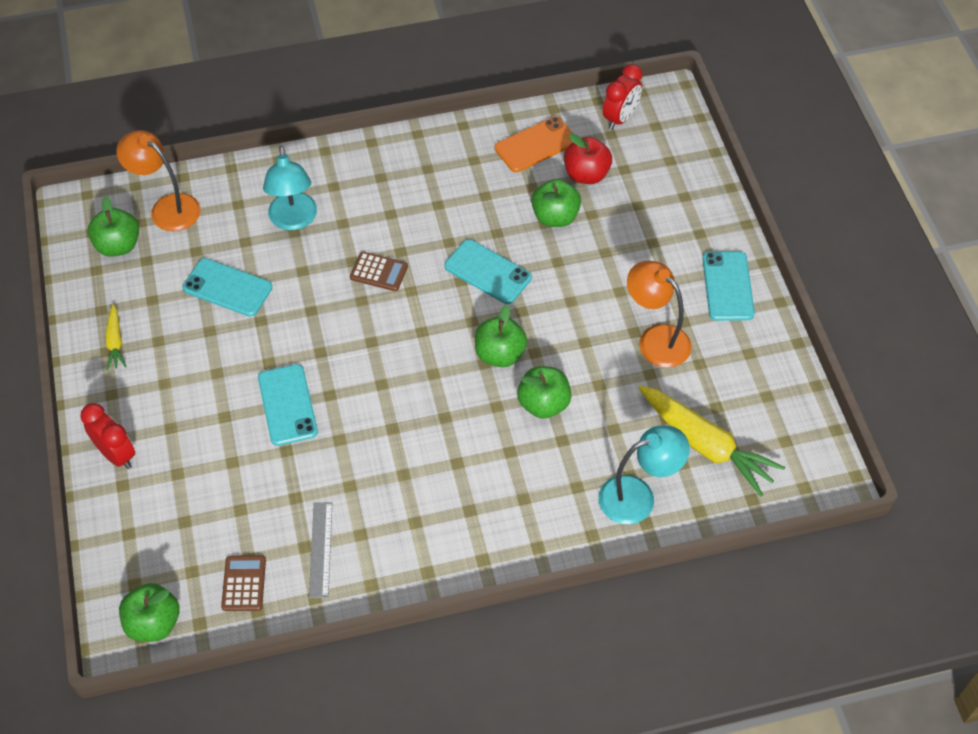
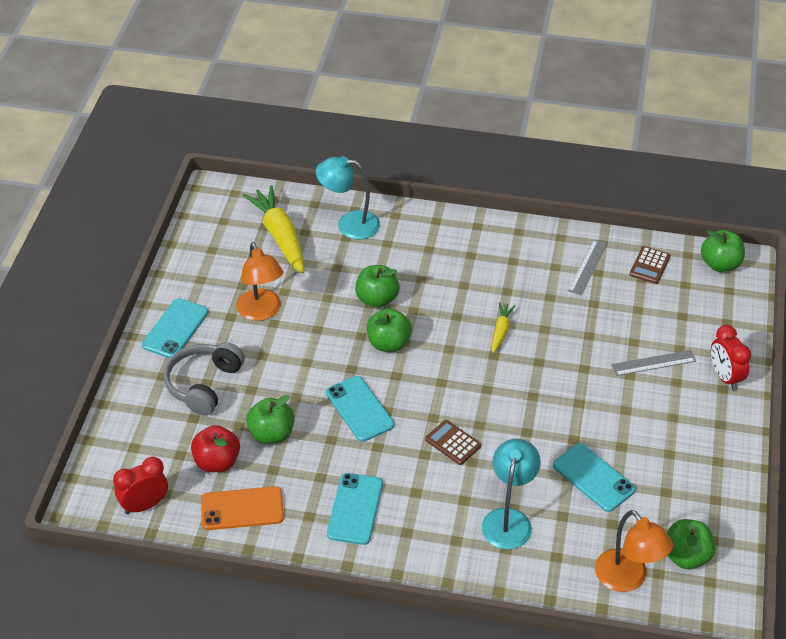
camera: 155 degrees left, 10 degrees down
yellow carrot [105,304,127,370] -> yellow carrot moved to [491,302,515,353]
turquoise phone [258,364,318,446] -> turquoise phone moved to [327,473,383,545]
none -> grey headphones [164,342,245,416]
none -> grey ruler [611,350,696,376]

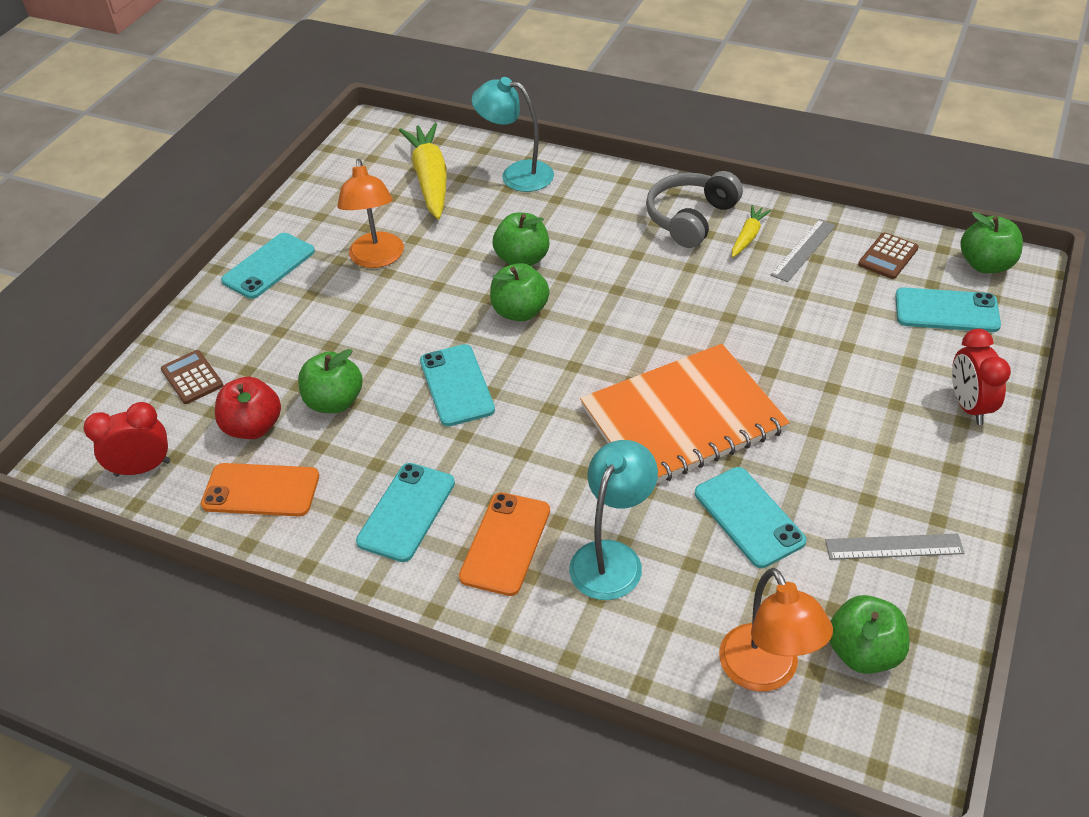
camera: 15 degrees right, 0 degrees up
grey headphones [164,342,245,416] -> grey headphones moved to [646,171,743,248]
brown calculator [425,420,481,465] -> brown calculator moved to [161,350,223,404]
yellow carrot [491,302,515,353] -> yellow carrot moved to [732,205,772,257]
grey ruler [611,350,696,376] -> grey ruler moved to [825,534,965,560]
none -> orange phone [459,492,550,596]
none -> orange notebook [580,344,790,484]
none -> turquoise phone [895,287,1001,332]

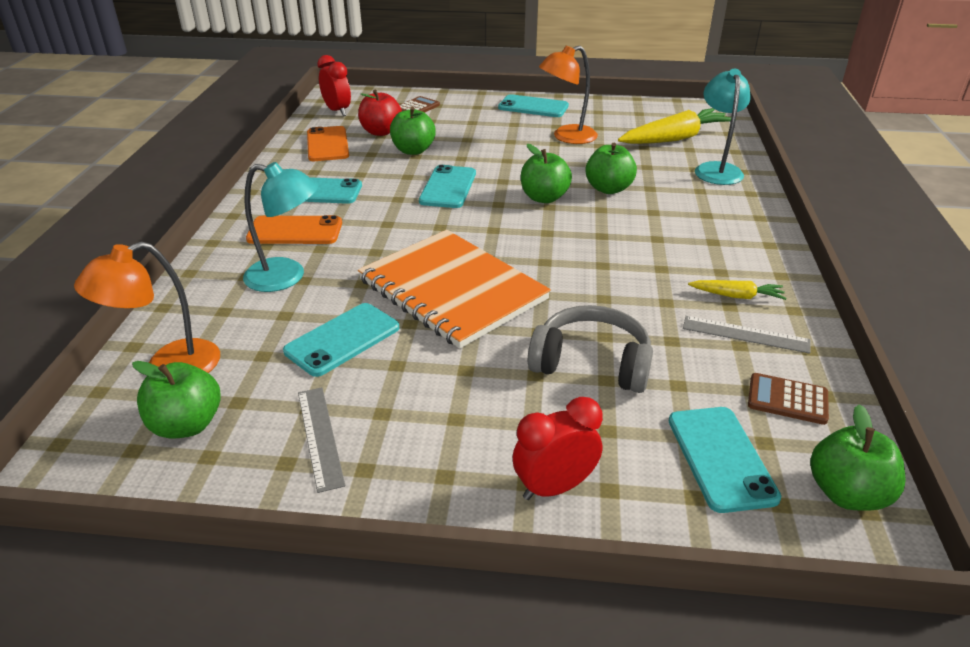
camera: 70 degrees right, 10 degrees down
turquoise phone [420,344,495,426] -> turquoise phone turned 45 degrees counterclockwise [419,165,476,208]
grey headphones [646,171,743,248] -> grey headphones moved to [528,305,653,393]

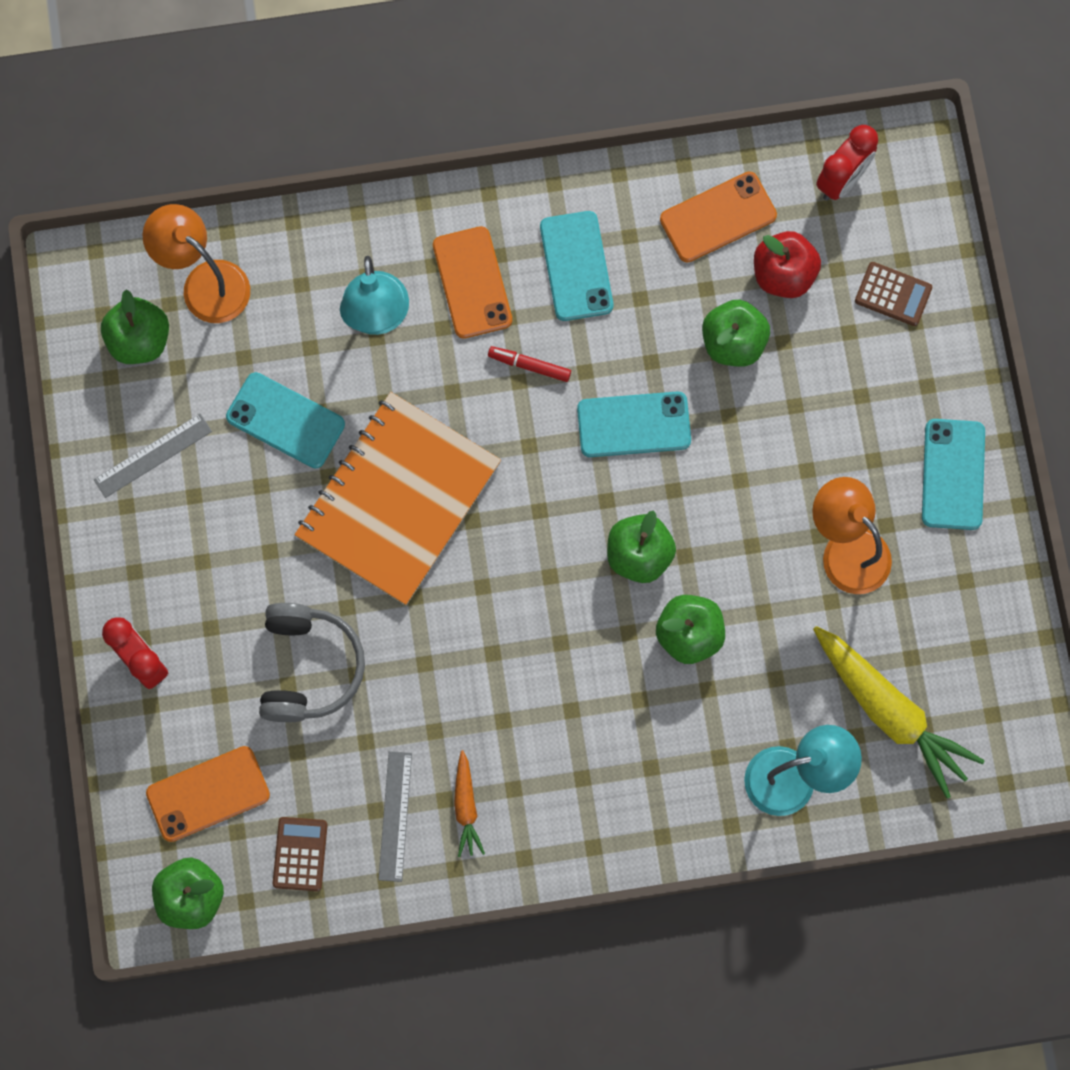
camera: 75 degrees right, 40 degrees up
turquoise phone [669,407,781,513] -> orange phone [146,746,270,842]
yellow carrot [688,280,786,300] -> orange carrot [454,750,485,857]
none -> red marker [488,346,571,382]

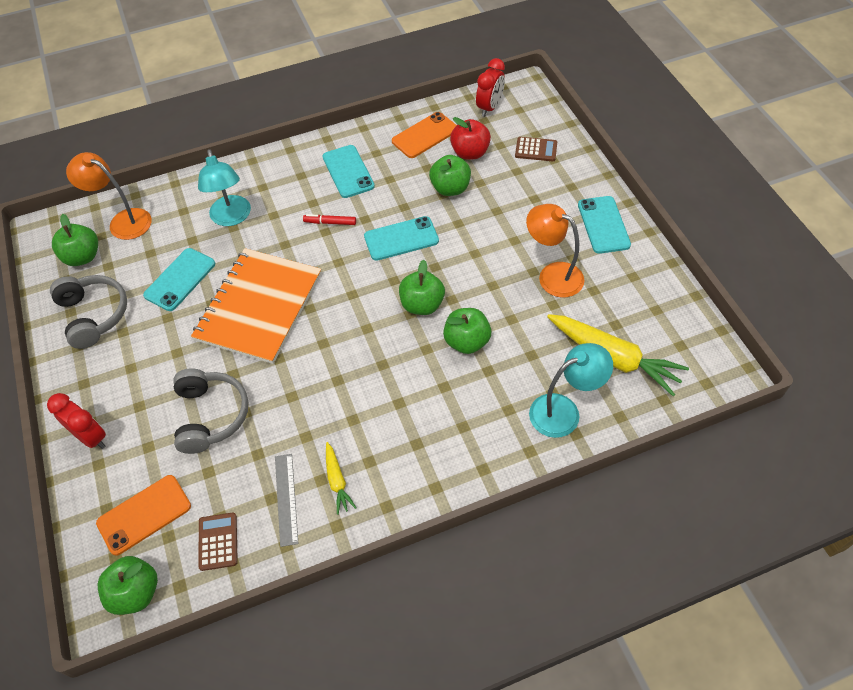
camera: 10 degrees left, 20 degrees down
grey ruler [94,414,212,498] -> grey headphones [50,275,127,349]
turquoise phone [226,372,345,468] -> turquoise phone turned 75 degrees counterclockwise [143,248,215,311]
orange phone [433,226,512,339] -> none
orange carrot [454,750,485,857] -> yellow carrot [326,442,356,515]

